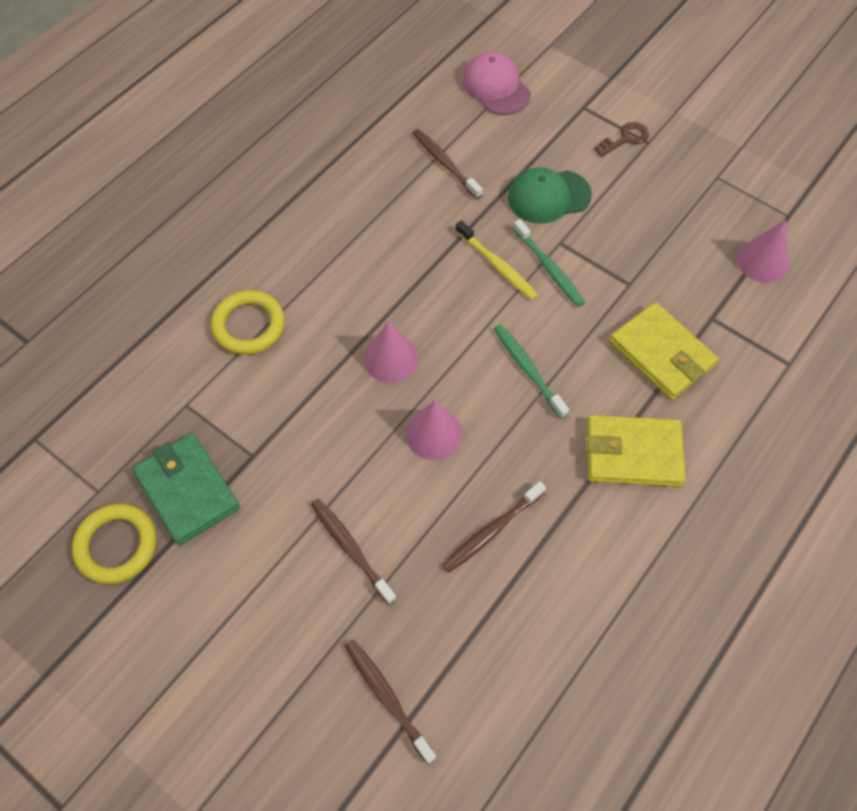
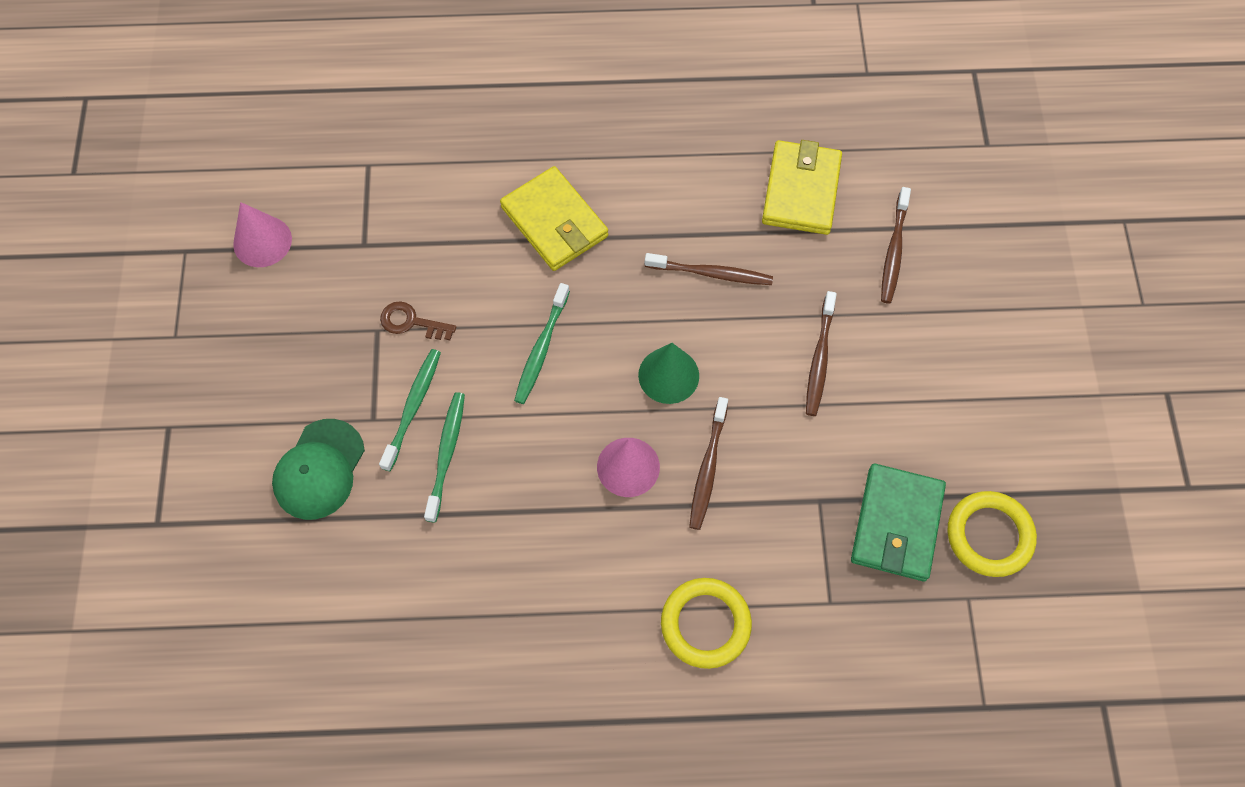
camera: 130 degrees left, 5 degrees up
pink cone [406,400,463,461] -> green cone [638,343,699,404]
brown toothbrush [413,129,483,199] -> brown toothbrush moved to [689,397,728,530]
yellow toothbrush [456,220,538,300] -> green toothbrush [424,392,465,522]
pink cap [462,51,531,115] -> none
green cap [508,167,592,224] -> green cap turned 75 degrees clockwise [272,419,365,520]
brown key [594,122,649,157] -> brown key moved to [380,301,456,340]
yellow wallet [609,302,718,400] -> yellow wallet moved to [762,140,842,235]

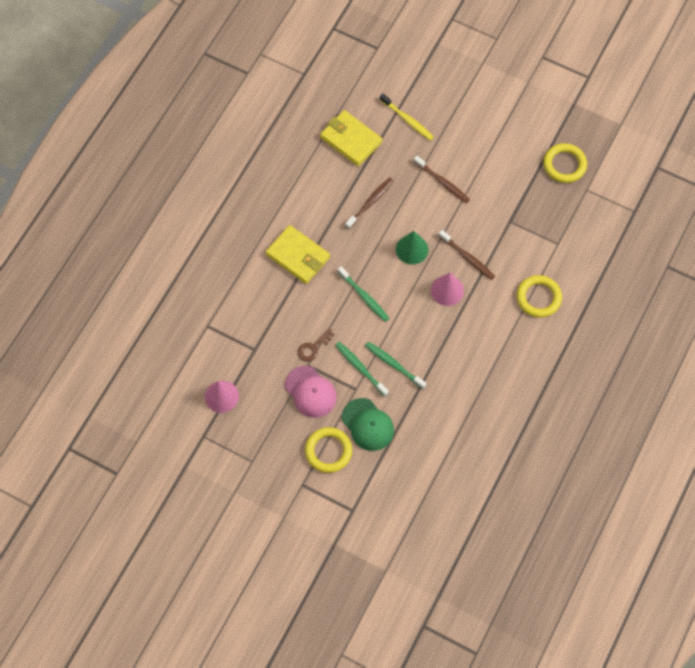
camera: 60 degrees left, 0 degrees up
yellow wallet [500,166,608,271] -> yellow wallet turned 45 degrees clockwise [266,225,330,284]
green wallet [851,464,946,581] -> none
brown toothbrush [881,187,911,303] -> yellow toothbrush [380,94,434,141]
none -> pink cap [285,366,337,418]
none -> yellow ring [305,427,352,473]

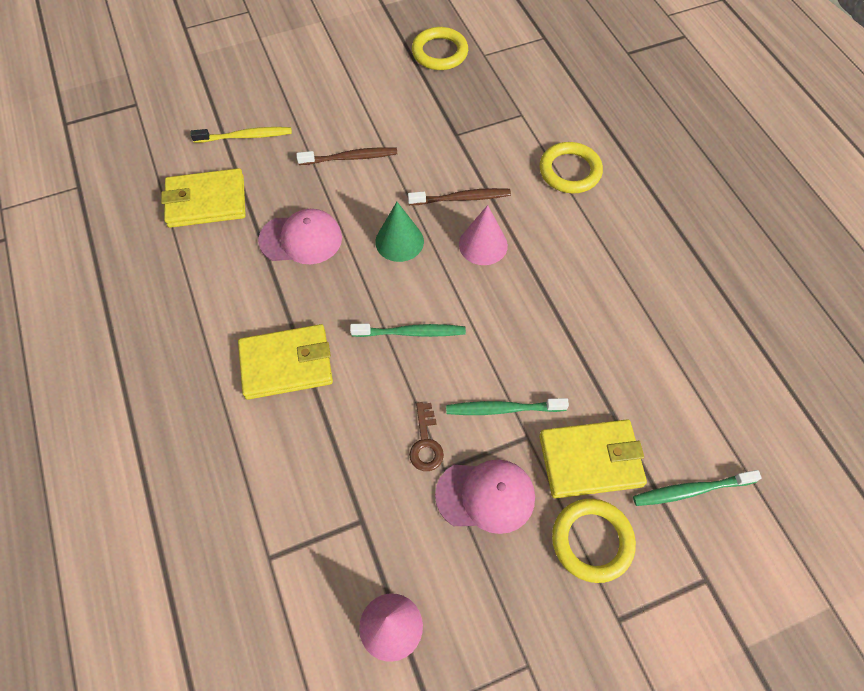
camera: 50 degrees left, 5 degrees down
green cap [342,398,394,451] -> yellow wallet [539,419,647,498]
brown toothbrush [345,178,394,229] -> pink cap [258,209,342,264]
green toothbrush [365,342,426,389] -> green toothbrush moved to [633,470,762,506]

